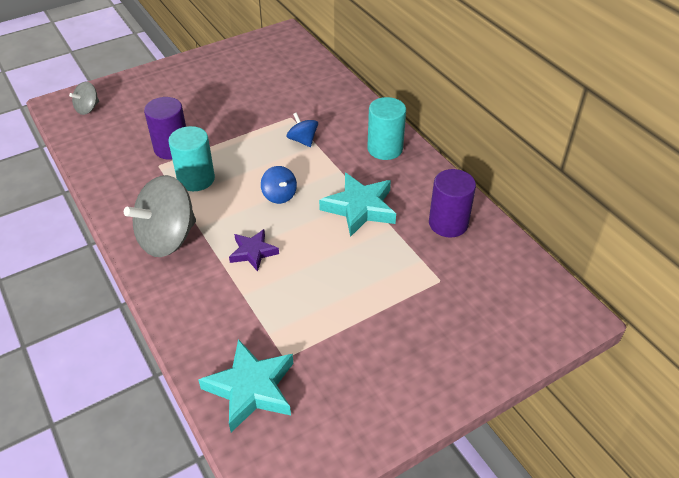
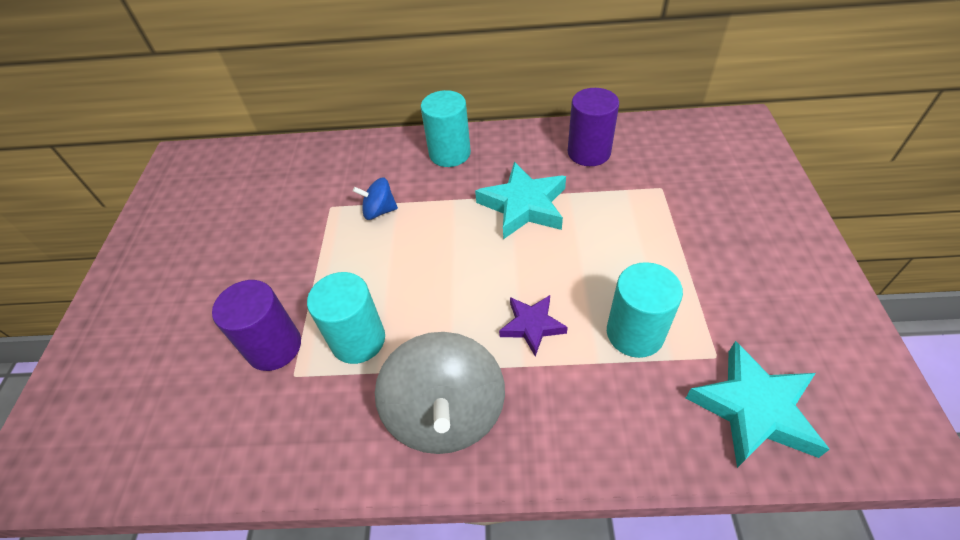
camera: 55 degrees left, 5 degrees up
grey spinning top [69,82,99,115] -> none
blue spinning top [261,166,297,204] -> none
none -> turquoise cylinder [607,262,683,358]

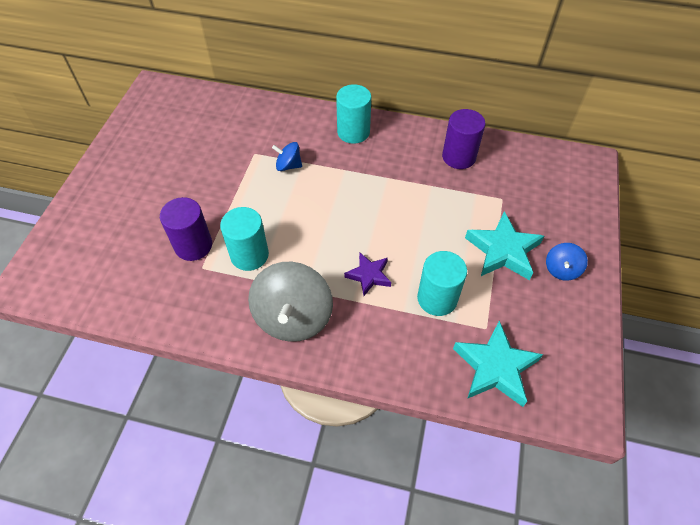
camera: 10 degrees right, 5 degrees up
turquoise star [475,162,566,239] -> turquoise star moved to [465,211,544,280]
none -> blue spinning top [546,243,588,281]

